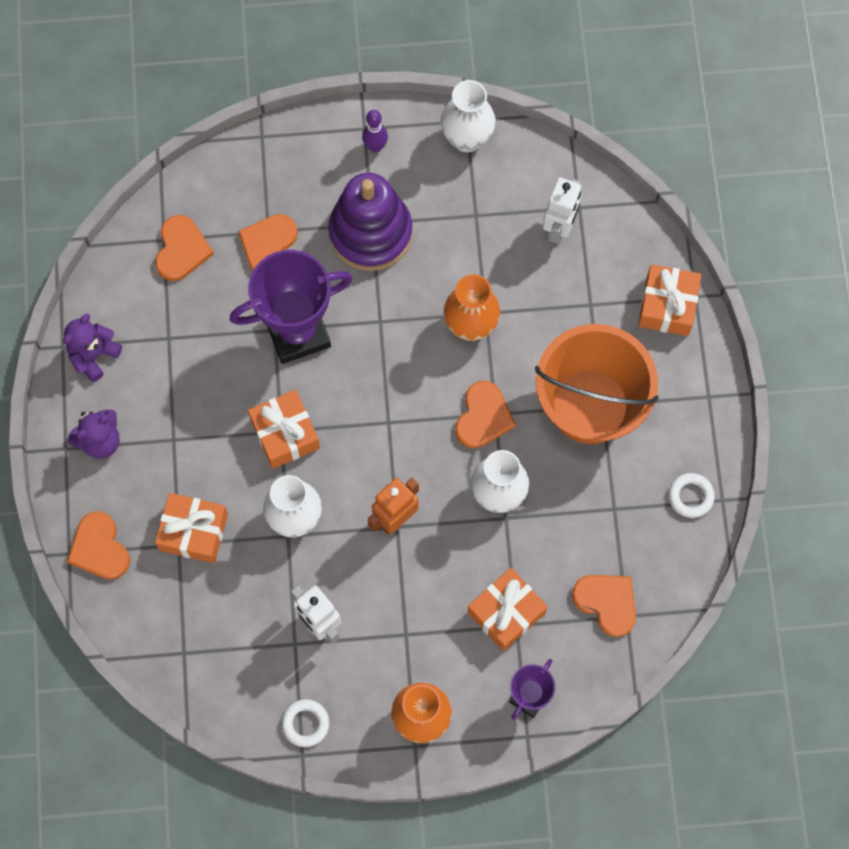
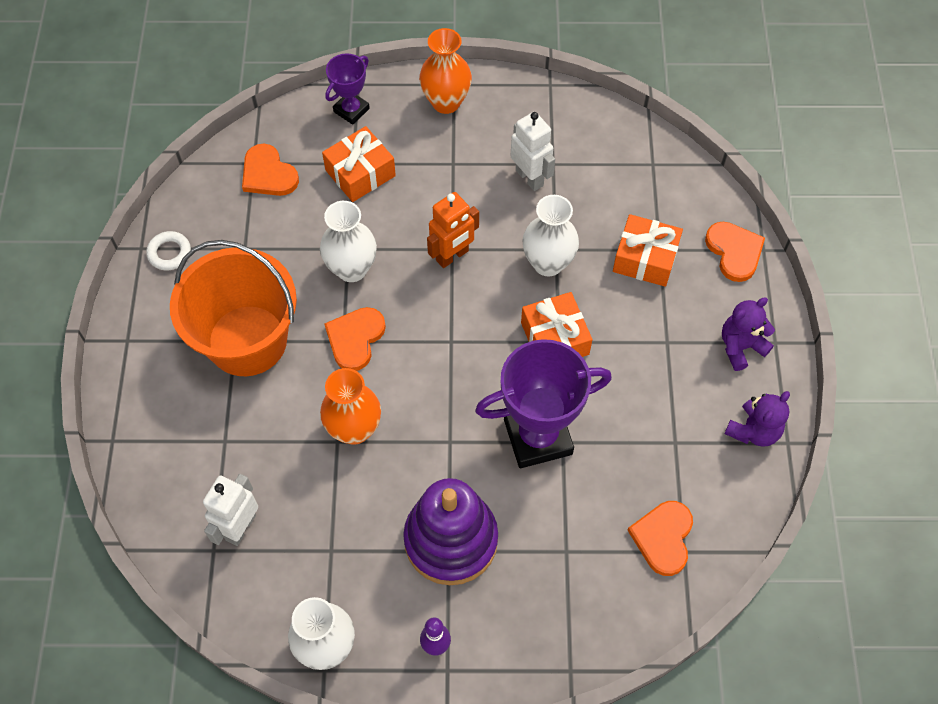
camera: 175 degrees left, 10 degrees down
orange heart [238,214,298,271] -> none
white ring [282,699,329,747] -> none
orange gift [638,264,701,336] -> none

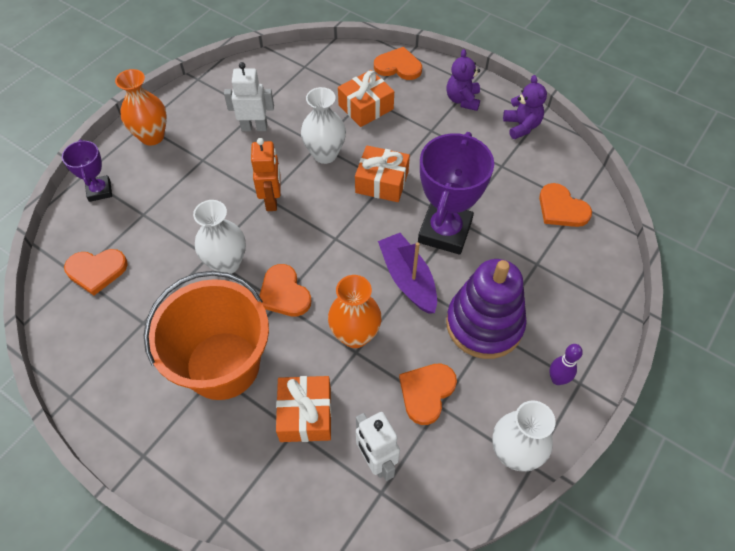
camera: 55 degrees left, 5 degrees down
white ring [146,231,191,270] -> none
orange gift [322,126,396,202] -> orange gift moved to [276,376,332,442]
none -> purple boat [378,233,437,314]
none -> orange heart [399,363,457,425]

